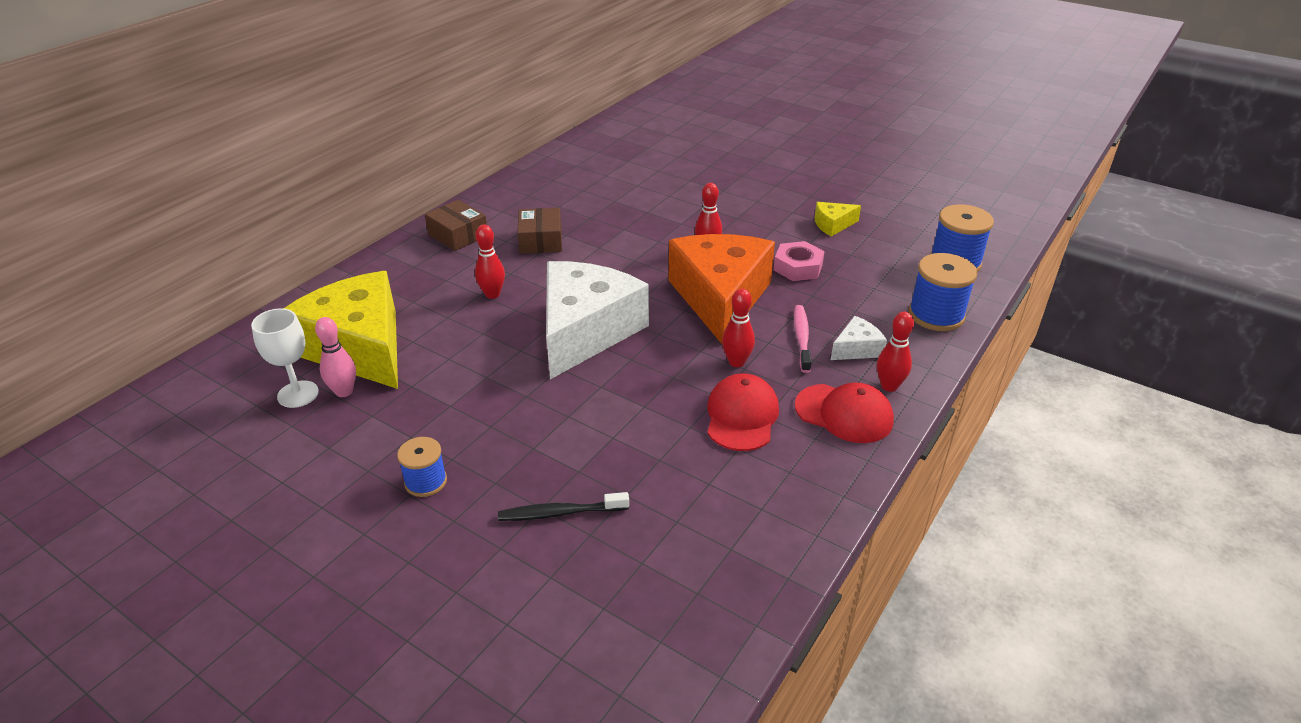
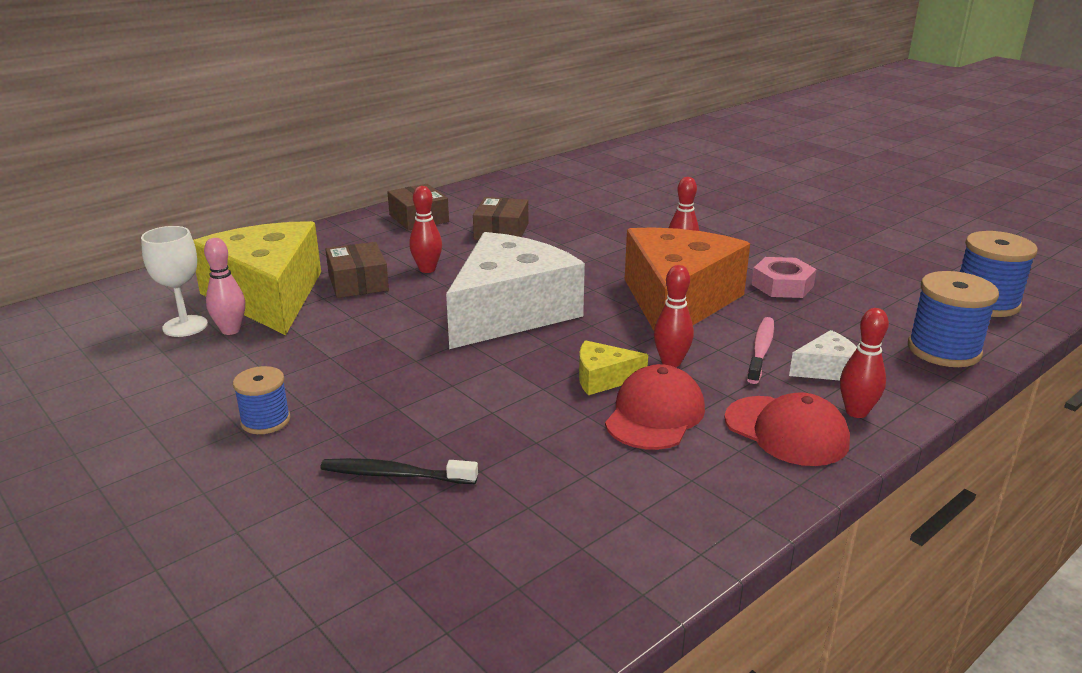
camera: 15 degrees right, 10 degrees down
yellow cheese [814,202,861,237] -> yellow cheese moved to [579,340,648,395]
none -> brown box [325,242,389,298]

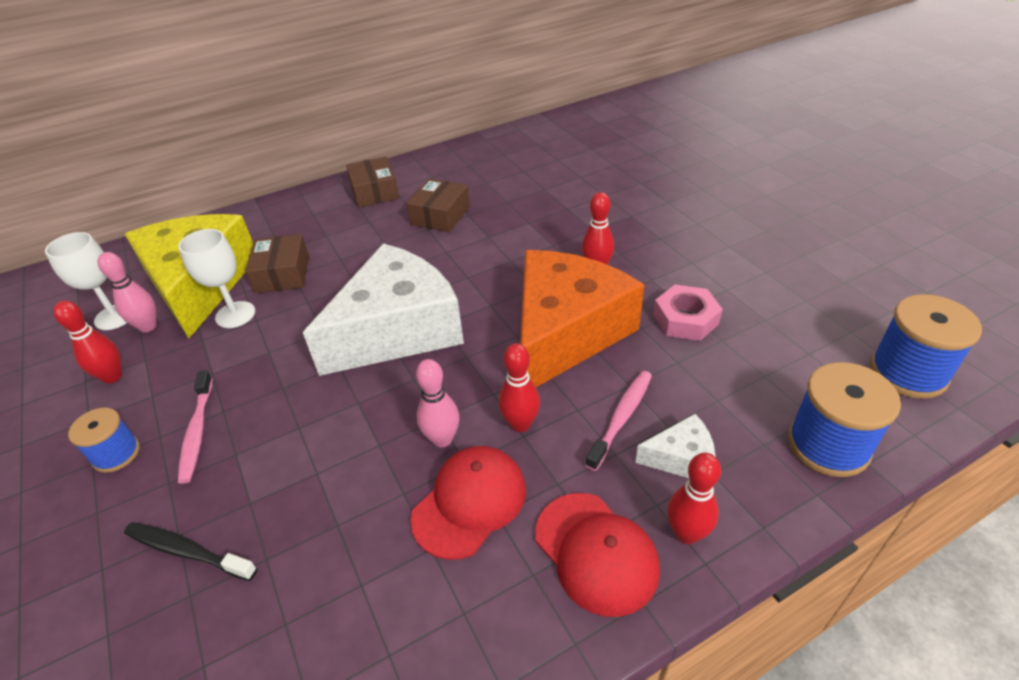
camera: 15 degrees right, 15 degrees up
red bowling pin [409,186,442,273] -> red bowling pin moved to [53,301,122,383]
yellow cheese [579,340,648,395] -> pink bowling pin [416,359,459,448]
none -> white goblet [178,229,255,328]
none -> pink toothbrush [178,370,213,484]

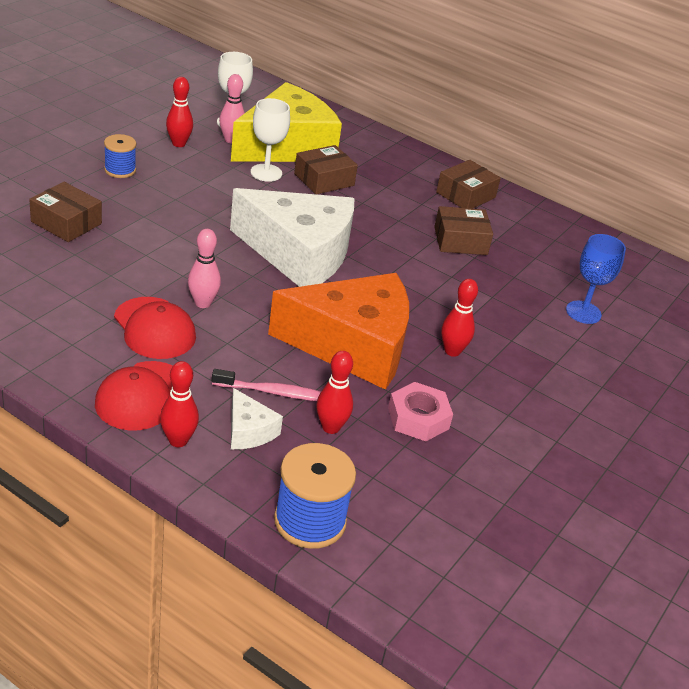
camera: 55 degrees right, 5 degrees down
black toothbrush [124,522,257,581] -> brown box [29,182,102,242]
pink toothbrush [178,370,213,484] -> none
red cap [410,446,526,560] -> red cap turned 45 degrees clockwise [114,297,196,359]
red bowling pin [499,343,540,432] -> red bowling pin moved to [316,351,353,434]
blue spool [870,294,982,399] -> none
none -> blue goblet [566,234,626,324]

